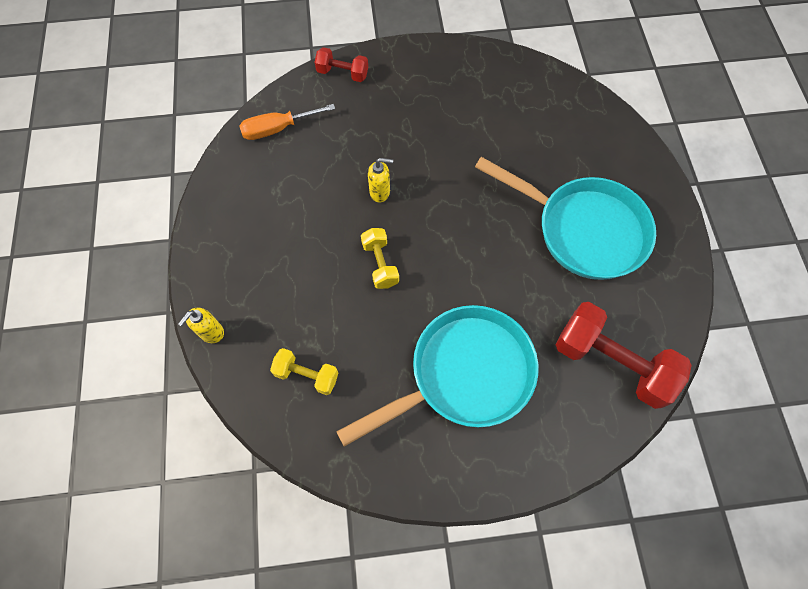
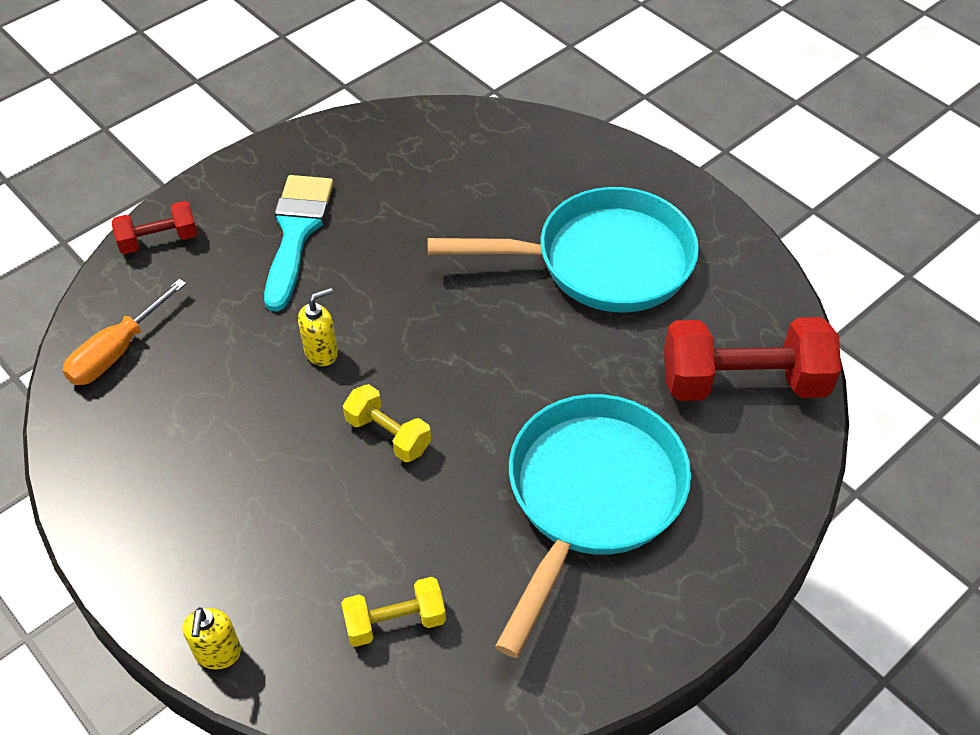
camera: 35 degrees left, 15 degrees down
none -> turquoise brush [264,175,333,312]

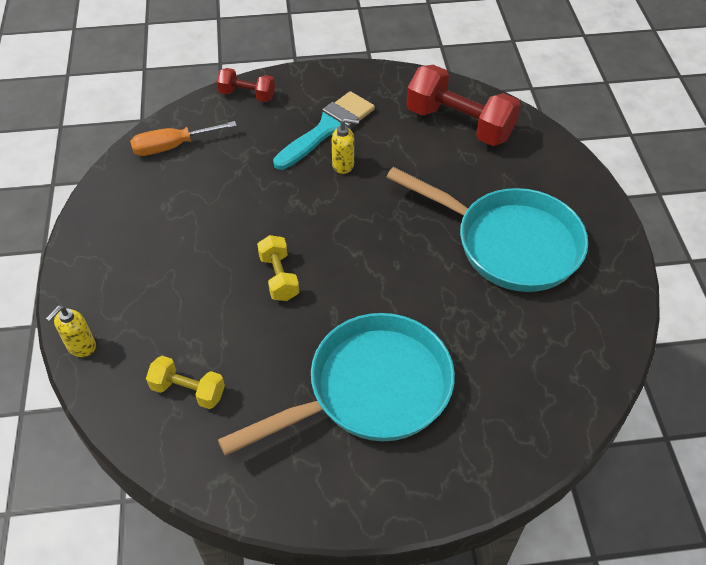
camera: 35 degrees right, 0 degrees up
yellow soap dispenser [298,287,338,366] -> yellow soap dispenser moved to [332,118,359,174]
red dumbbell [664,317,841,401] -> red dumbbell moved to [406,65,521,146]

